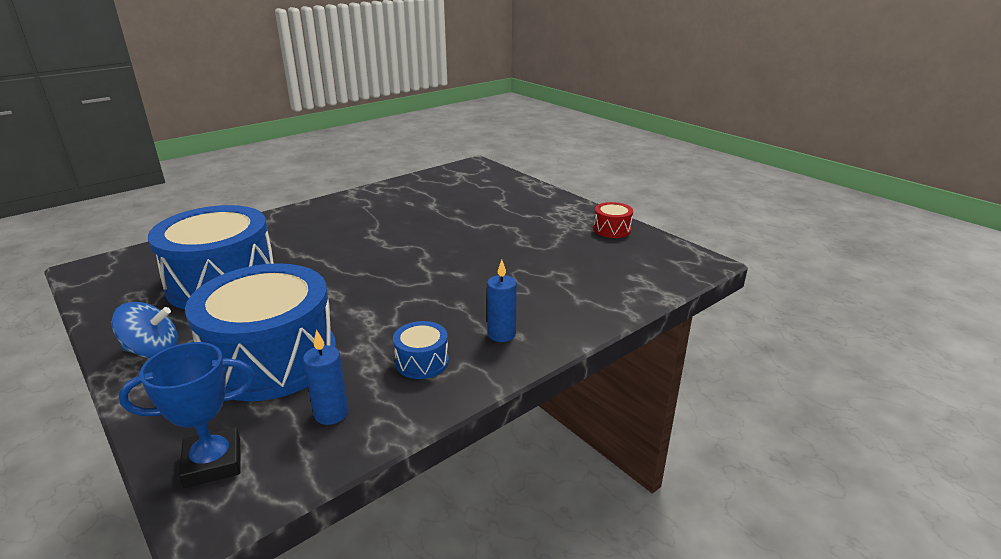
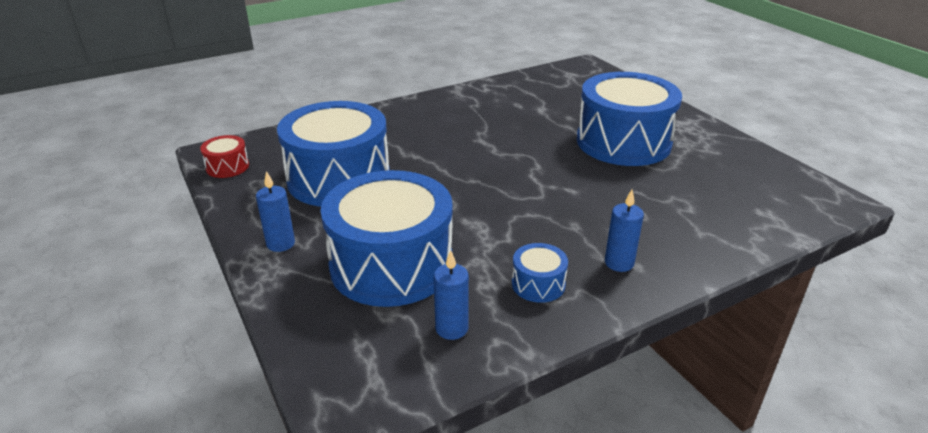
camera: 10 degrees right, 5 degrees up
blue spinning top [112,302,178,358] -> blue candle [256,171,295,252]
blue trophy [119,342,255,488] -> none
red drum [594,202,633,238] -> red drum moved to [200,135,249,178]
none -> blue drum [577,72,682,166]

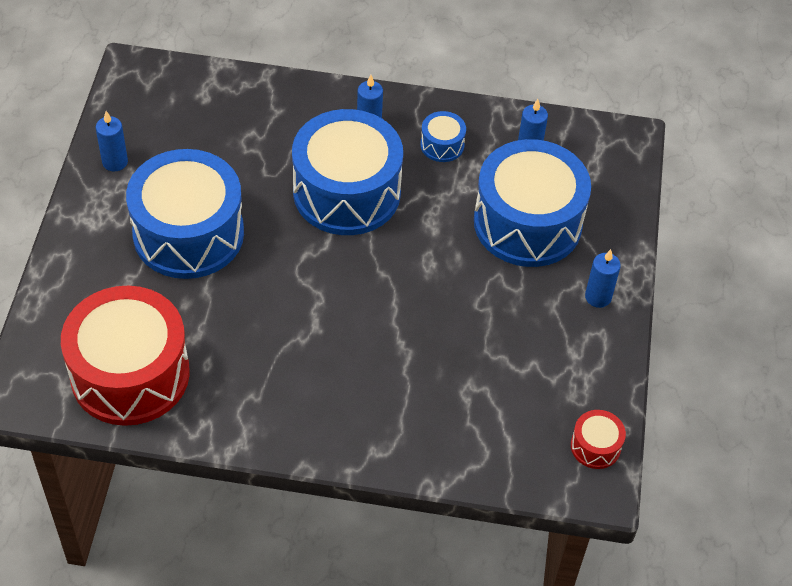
camera: 145 degrees left, 20 degrees up
blue drum [277,101,390,207] -> blue drum moved to [292,109,403,235]
none -> red drum [61,286,190,426]
none -> blue candle [96,111,128,171]

